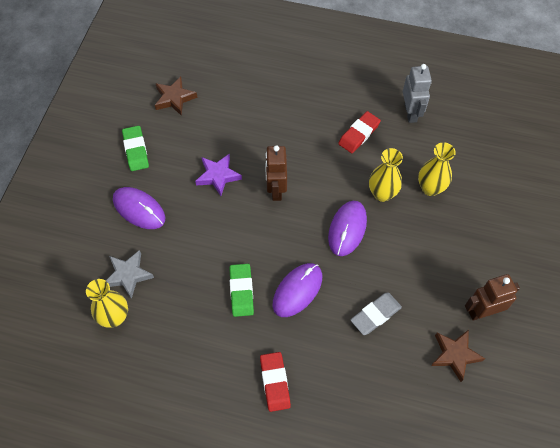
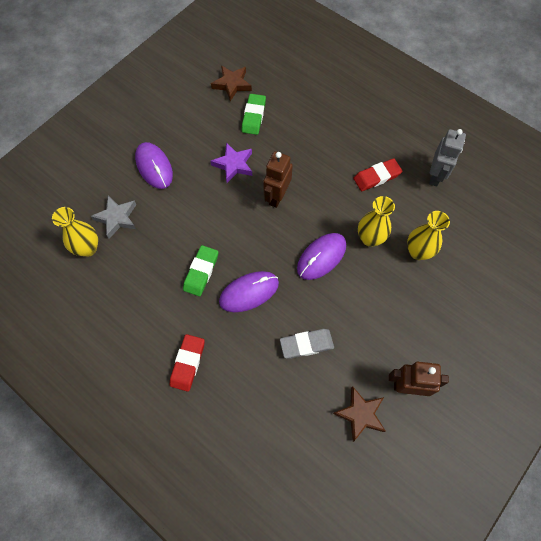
camera: 25 degrees right, 5 degrees up
green eraser [122,126,149,171] -> green eraser moved to [241,94,266,135]

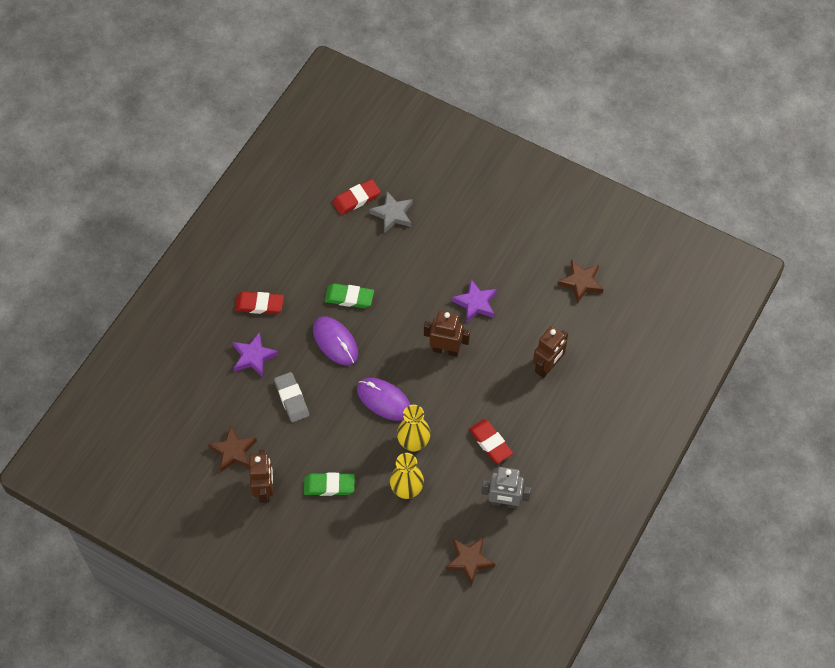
camera: 80 degrees right, 5 degrees down
yellow vase [52,207,98,257] -> red eraser [332,179,380,215]
purple mouse [135,142,173,189] -> none
green eraser [241,94,266,135] -> green eraser moved to [304,473,355,496]
none -> purple star [233,332,278,377]
none -> brown star [445,537,495,586]
none -> brown robot [533,326,568,378]

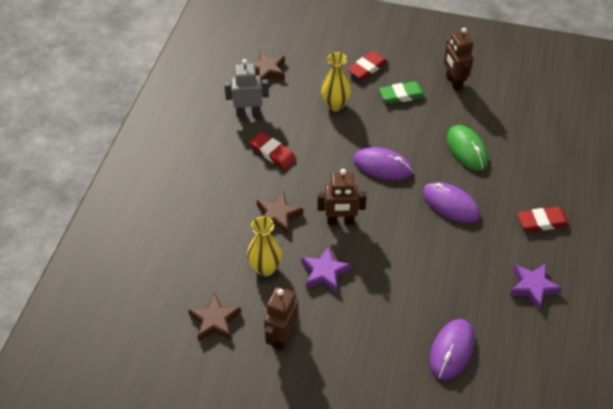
camera: 165 degrees right, 10 degrees down
brown star [208,425,257,472] -> brown star moved to [257,192,303,235]
purple star [233,332,278,377] -> purple star moved to [510,264,562,310]
grey eraser [274,372,309,422] -> green mouse [447,125,488,171]
green eraser [324,284,374,308] -> none
red eraser [332,179,380,215] -> red eraser moved to [347,51,388,80]
grey star [369,191,413,233] -> purple mouse [430,319,475,380]
yellow vase [397,405,430,452] -> yellow vase moved to [247,217,282,276]
brown robot [533,326,568,378] -> brown robot moved to [264,287,299,350]

